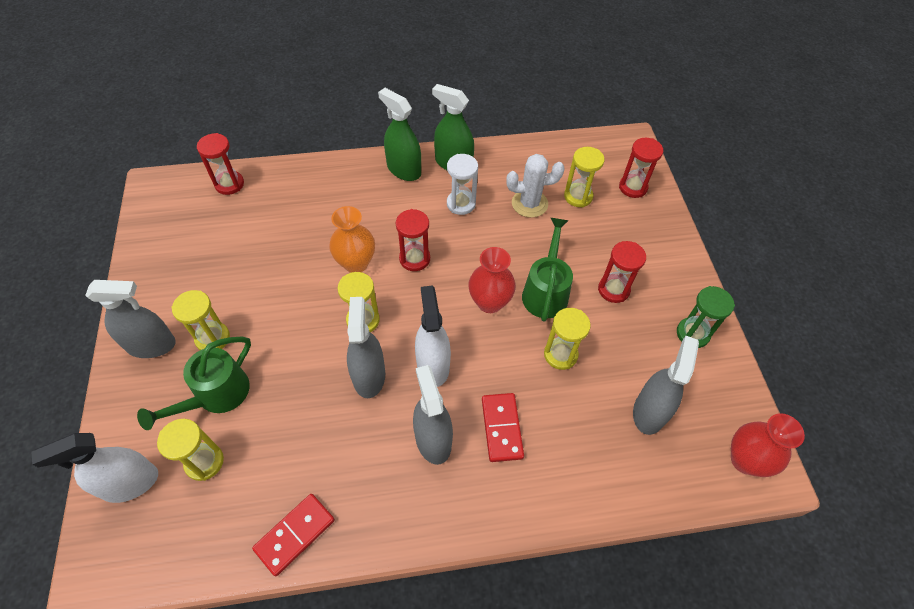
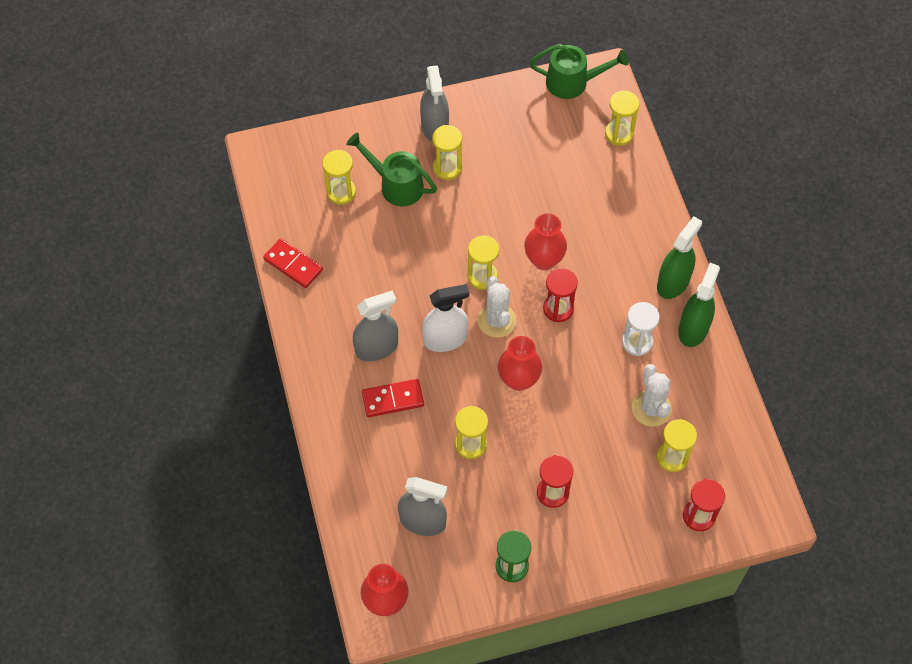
camera: 85 degrees right, 5 degrees up
white spray bottle [32,433,158,503] -> none
red hourglass [197,133,244,195] -> yellow hourglass [605,91,640,146]
orange vase [329,206,375,273] -> red vase [524,213,567,270]
grey spray bottle [347,297,385,398] -> none
green watering can [522,218,573,322] -> green watering can moved to [529,44,629,99]
none -> white cactus [478,276,517,338]

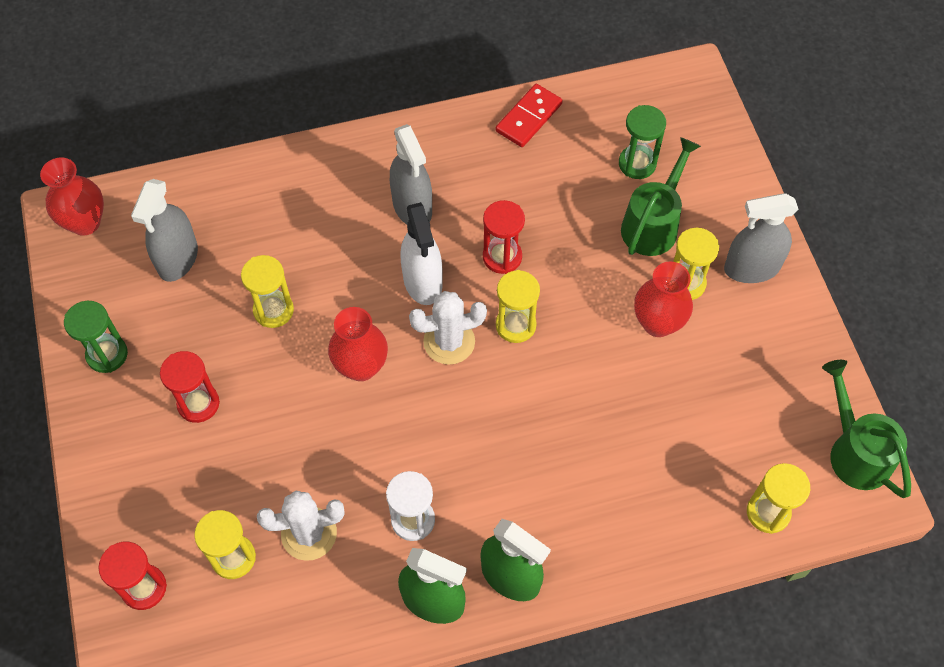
camera: 90 degrees right, 0 degrees up
yellow hourglass [322,150,356,205] -> green hourglass [619,105,666,179]
red domino [362,379,424,417] -> none
red vase [524,213,567,270] -> red vase moved to [634,262,693,337]
green watering can [529,44,629,99] -> green watering can turned 150 degrees clockwise [822,360,911,498]
red hourglass [543,268,578,322] -> red hourglass moved to [483,200,525,274]

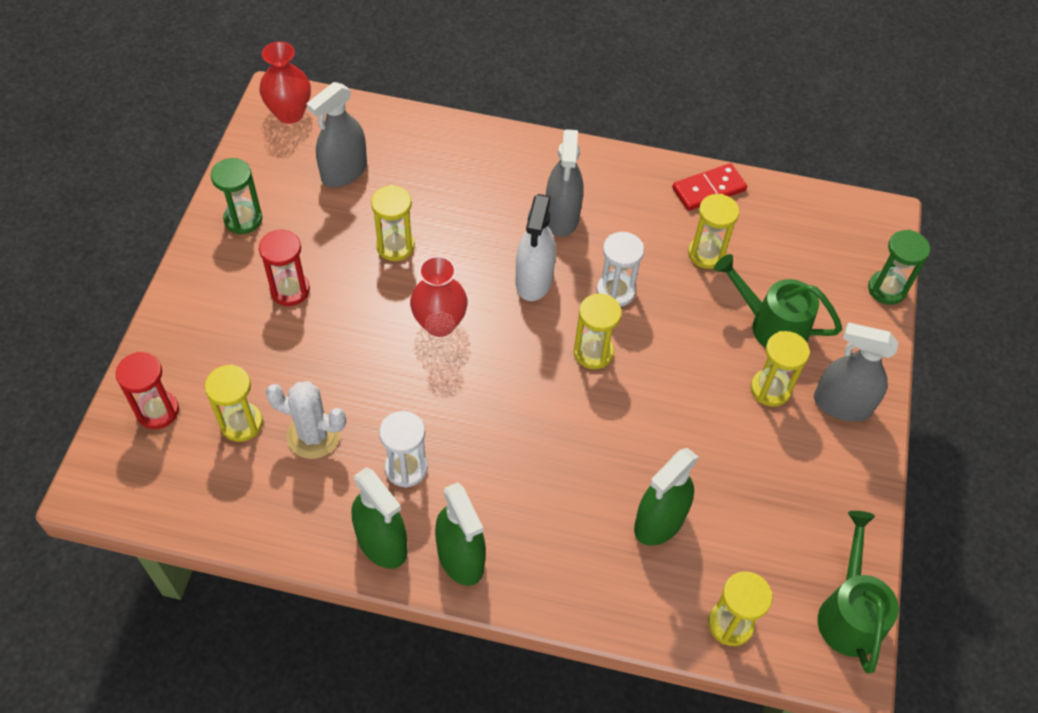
camera: 25 degrees right, 5 degrees down
white cactus [409,291,487,365] -> none
red hourglass [483,200,525,274] -> white hourglass [597,232,644,307]
green hourglass [619,105,666,179] -> green hourglass moved to [868,230,930,305]
green watering can [621,137,701,256] -> green watering can turned 120 degrees counterclockwise [714,254,842,348]
red vase [634,262,693,337] -> none
none -> green spray bottle [634,448,699,546]
none -> yellow hourglass [688,194,739,269]

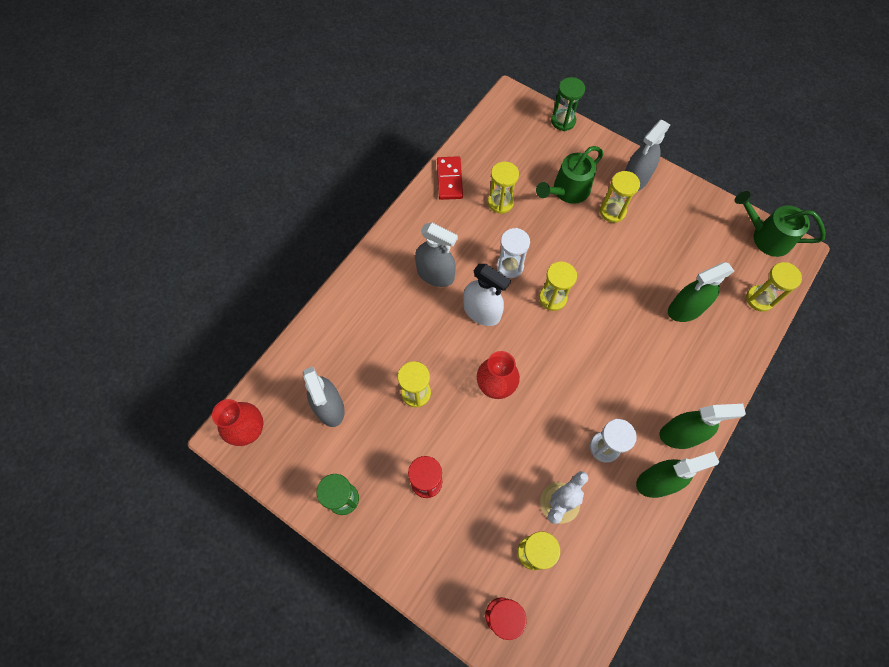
camera: 65 degrees left, 10 degrees up
green spray bottle [634,448,699,546] -> green spray bottle turned 90 degrees clockwise [668,262,734,322]

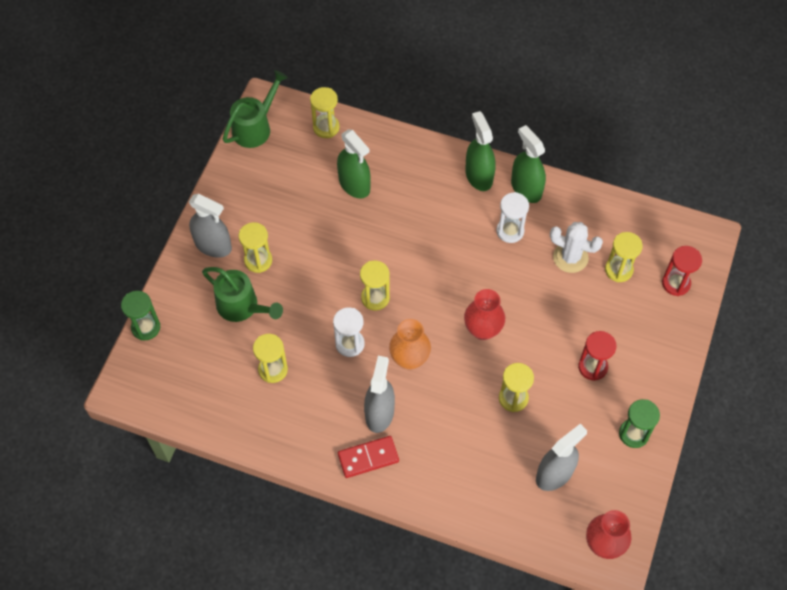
camera: 105 degrees left, 5 degrees down
red domino [437,156,463,200] -> red domino moved to [338,436,399,478]
white spray bottle [464,264,511,326] -> orange vase [389,319,431,369]
green watering can [734,191,826,257] -> green watering can turned 150 degrees counterclockwise [223,70,288,148]

